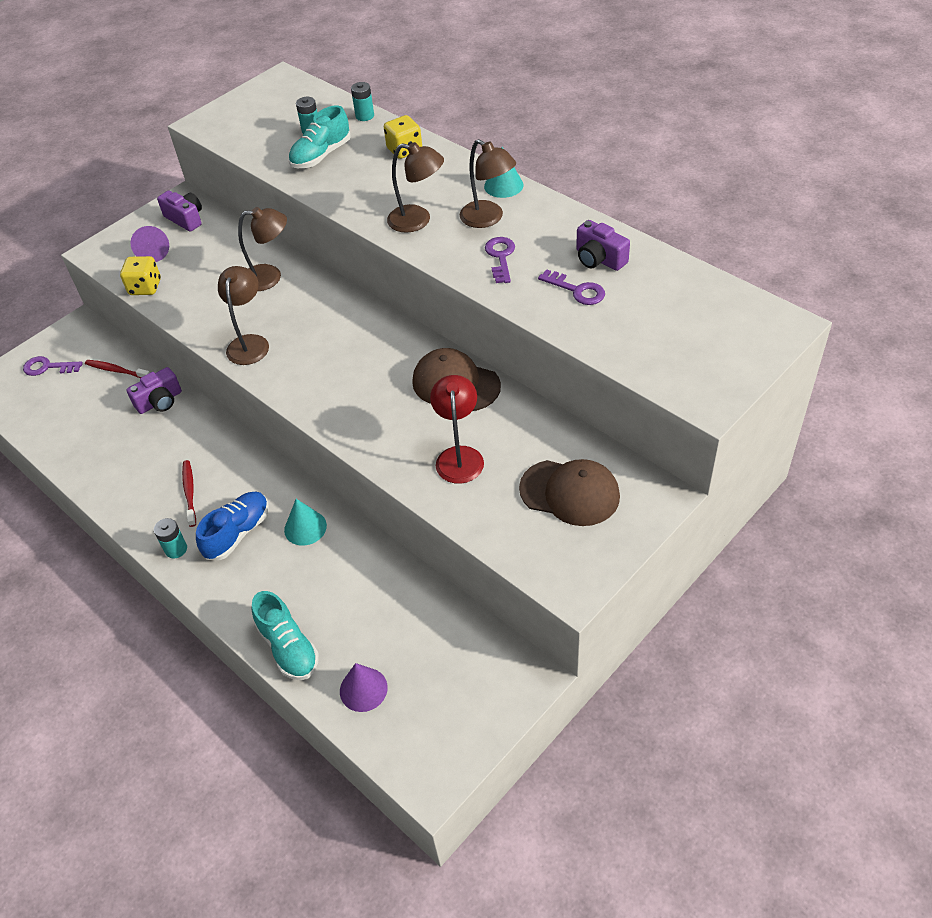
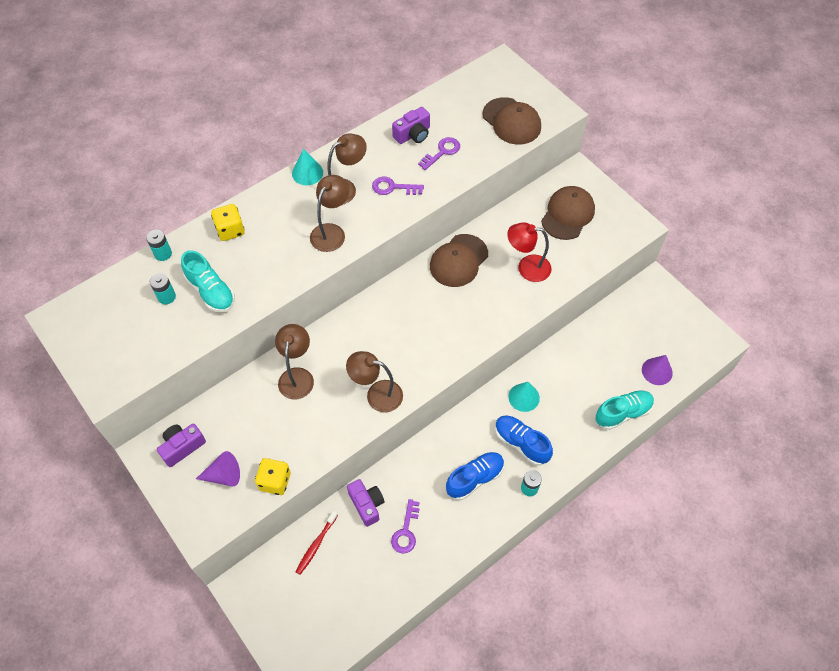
camera: 85 degrees left, 10 degrees up
purple key [23,356,83,376] -> purple key moved to [391,499,420,553]
red toothbrush [182,460,196,527] -> blue shoe [446,452,504,500]
none -> brown cap [482,97,541,144]

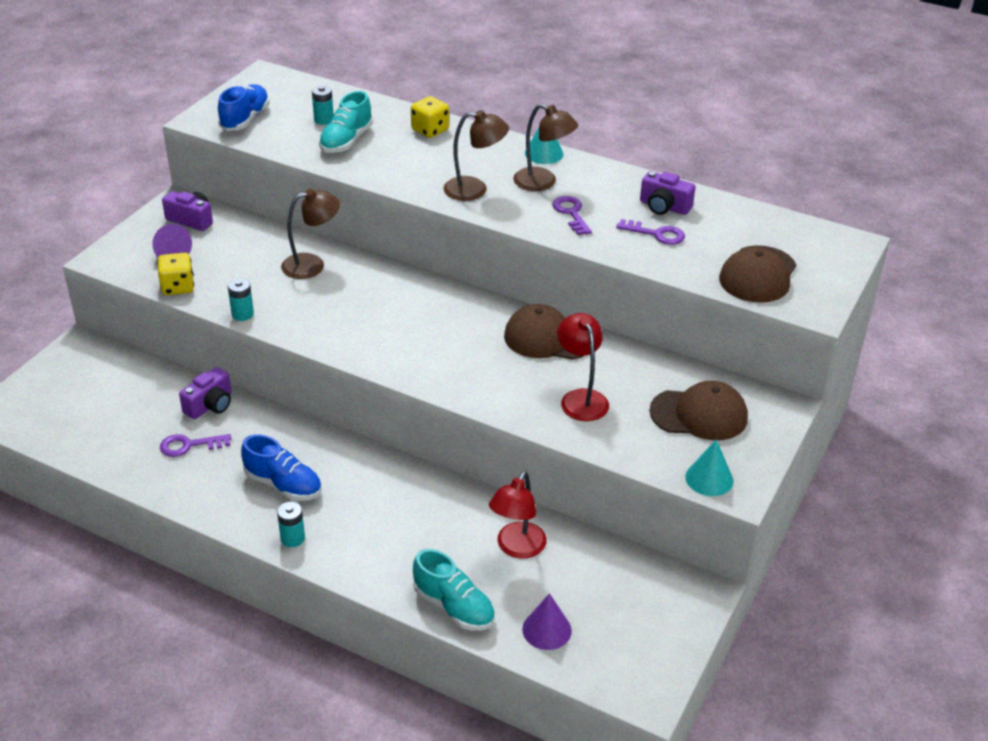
camera: 65 degrees right, 20 degrees down
turquoise battery [146,230,172,261] -> turquoise battery moved to [228,278,254,321]
red toothbrush [296,511,338,575] -> none
brown lamp [346,351,403,413] -> none
blue shoe [495,415,553,466] -> blue shoe moved to [218,84,270,131]
turquoise cone [508,382,540,412] -> turquoise cone moved to [685,439,733,496]
none -> red lamp [489,471,547,559]

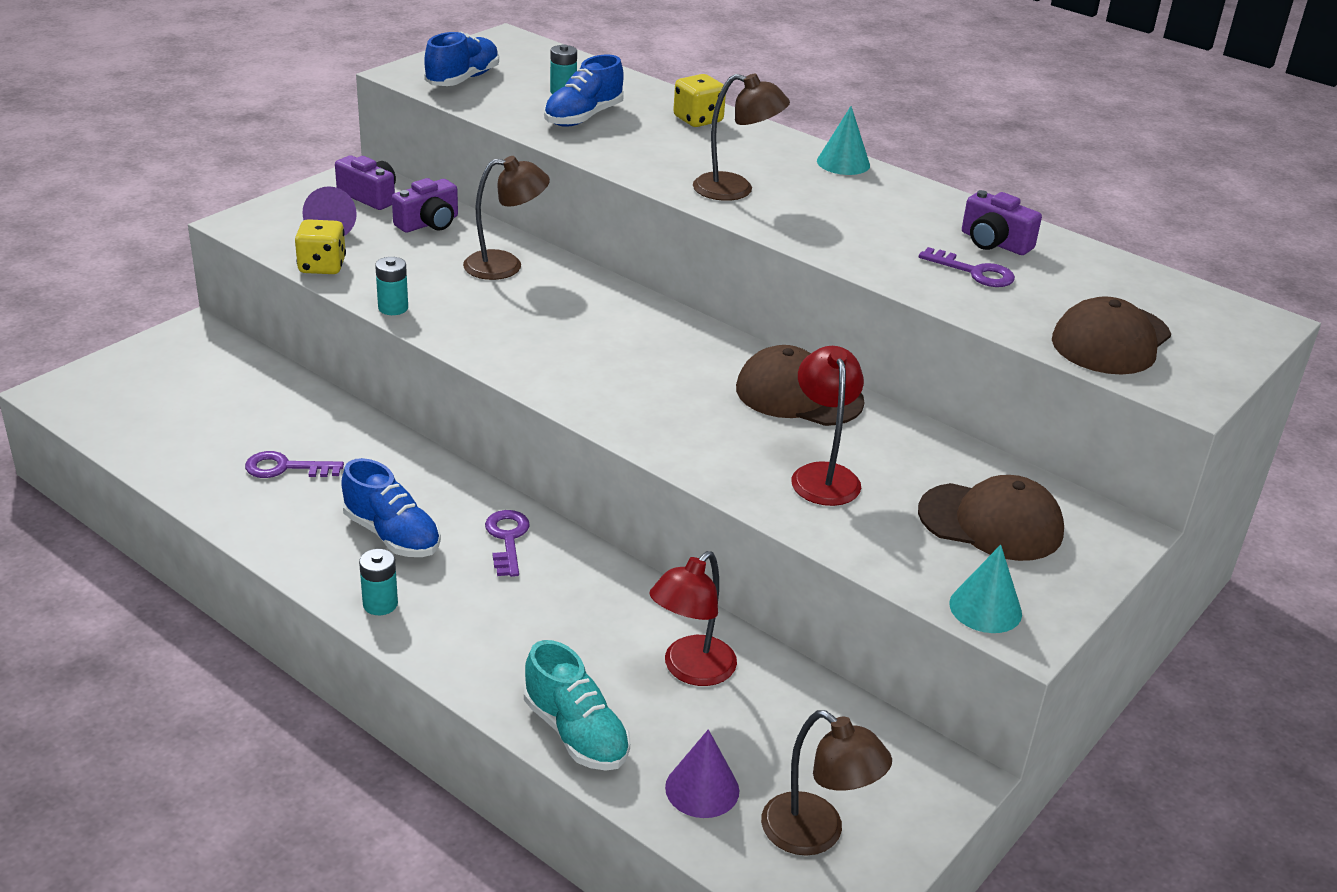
camera: 10 degrees right, 5 degrees down
purple camera [179,367,231,419] -> purple camera moved to [392,178,458,233]
turquoise shoe [319,91,373,153] -> blue shoe [544,54,624,127]
brown lamp [513,104,578,191] -> brown lamp moved to [761,710,892,856]
purple key [552,196,592,235] -> purple key moved to [485,510,530,577]

